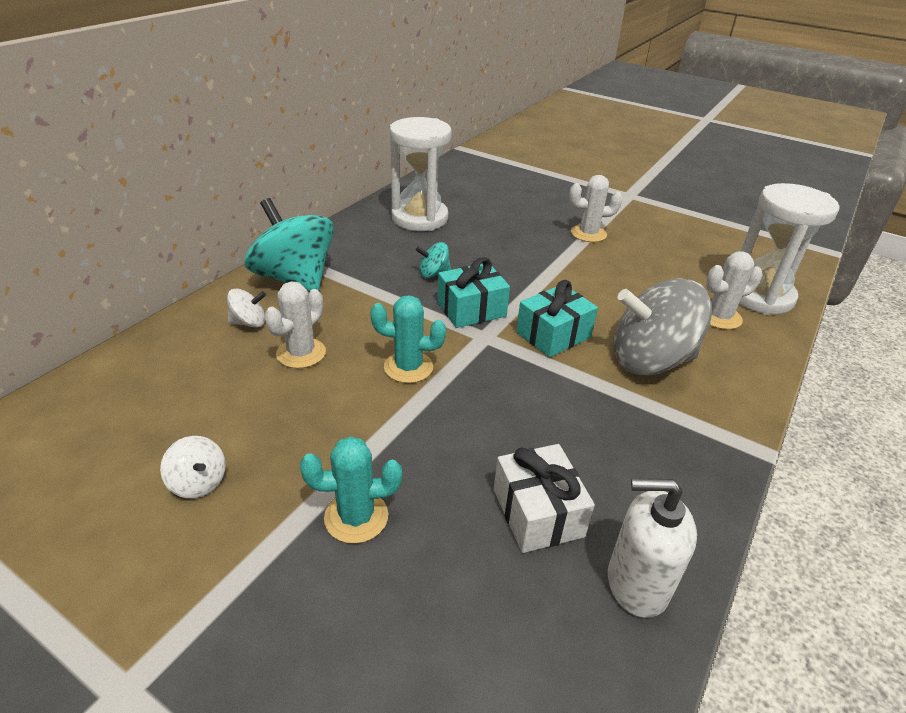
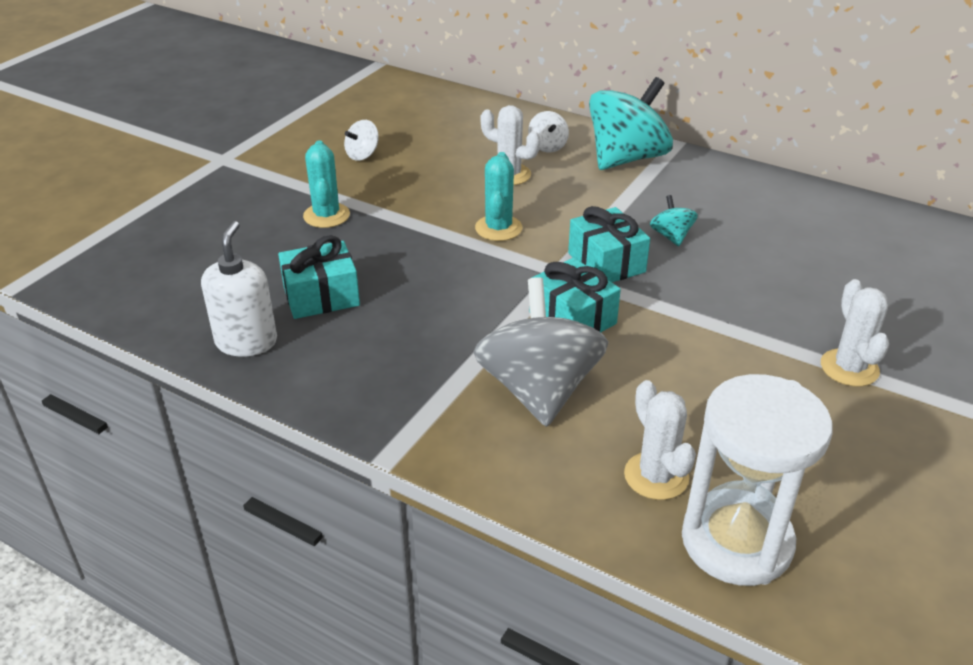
camera: 90 degrees right, 0 degrees up
white hourglass [390,117,452,231] -> none
white gift [494,444,595,553] -> turquoise gift [278,235,360,319]

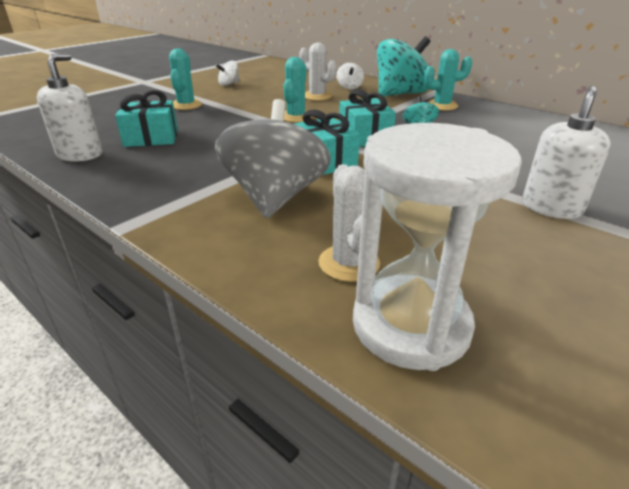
camera: 10 degrees right, 5 degrees down
white cactus [821,279,889,386] -> white soap dispenser [522,85,611,219]
none -> turquoise cactus [424,49,472,111]

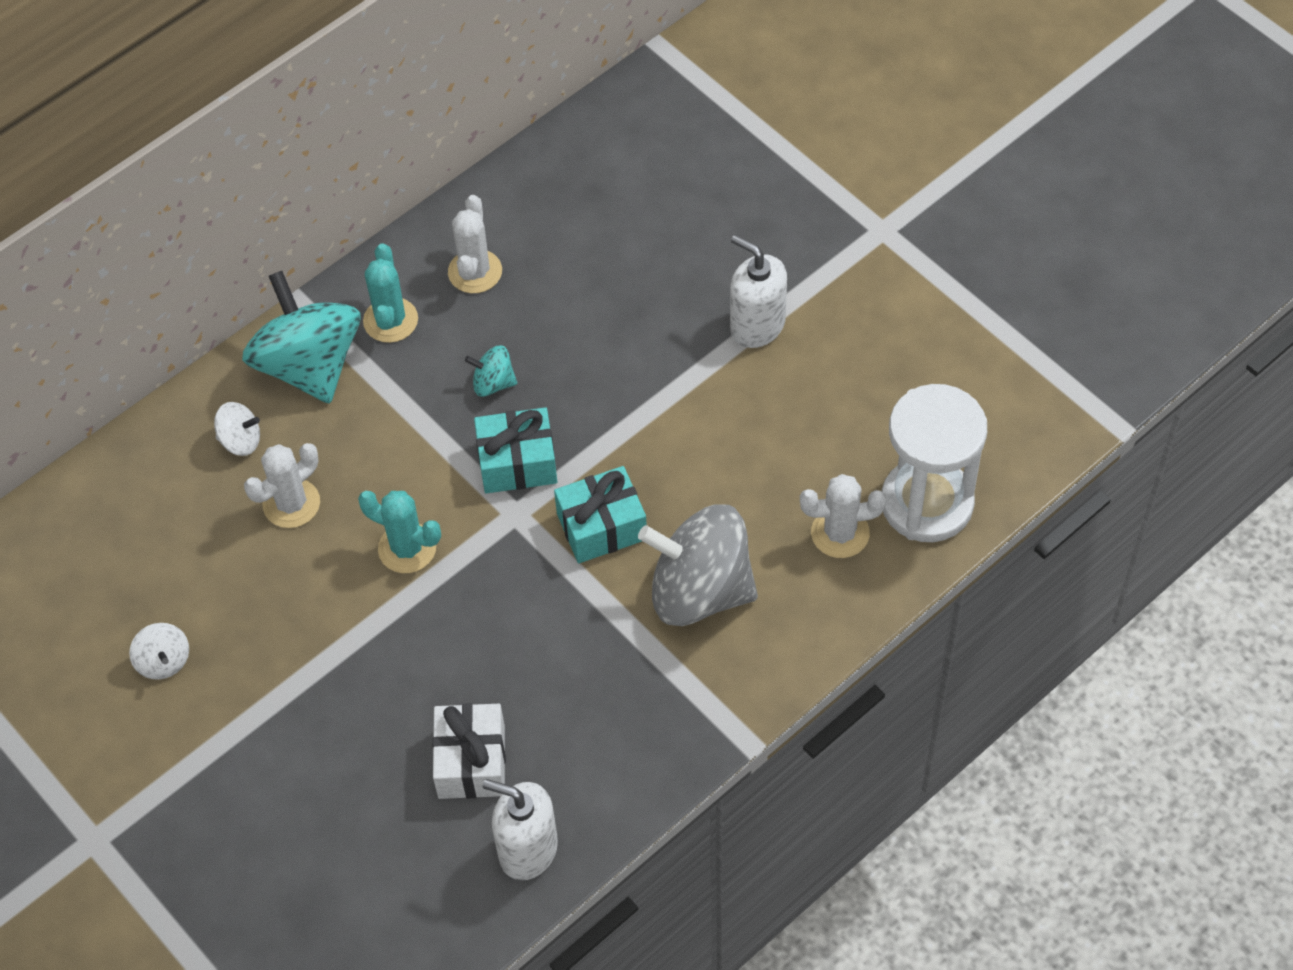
camera: 80 degrees left, 25 degrees up
turquoise gift [115,90,178,147] -> white gift [432,703,506,799]
turquoise cactus [169,48,202,110] -> none
none -> white cactus [448,195,502,293]

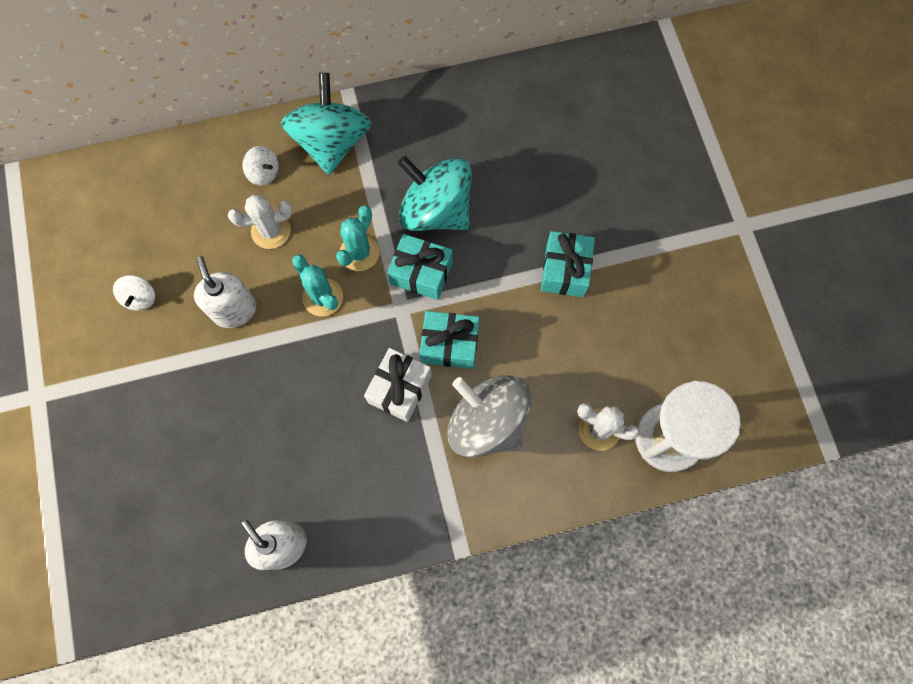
camera: 25 degrees right, 15 degrees up
turquoise cactus [363,243,418,343] -> turquoise cactus moved to [336,205,380,271]
white gift [432,703,506,799] -> white gift moved to [364,348,432,422]
white cactus [448,195,502,293] -> none
turquoise spinning top [465,345,517,397] -> turquoise spinning top [398,156,472,231], size x2.26
white soap dispenser [730,235,787,348] -> white soap dispenser moved to [194,256,257,328]
none -> turquoise gift [541,231,595,297]

